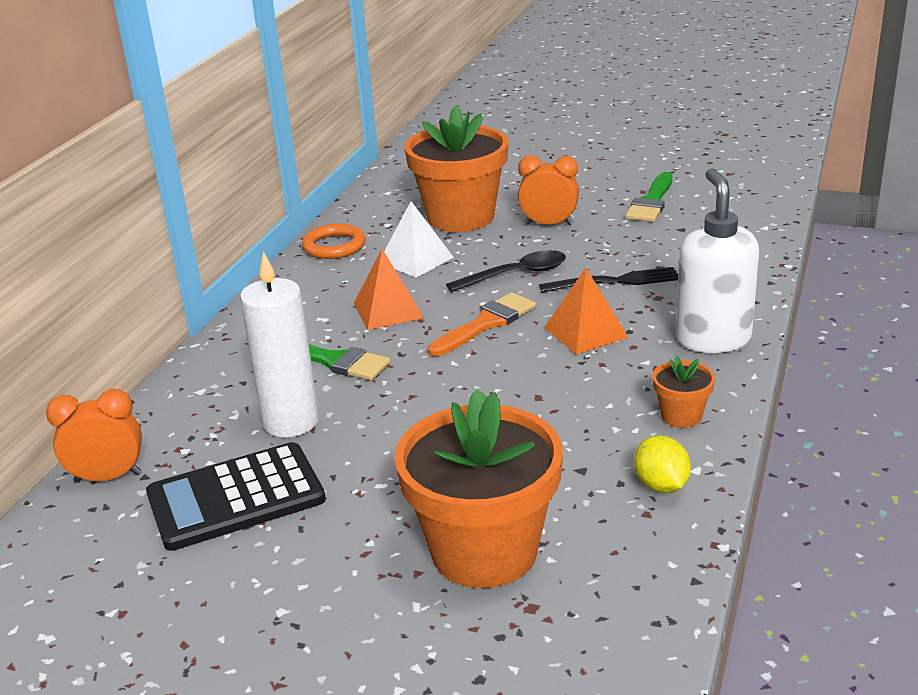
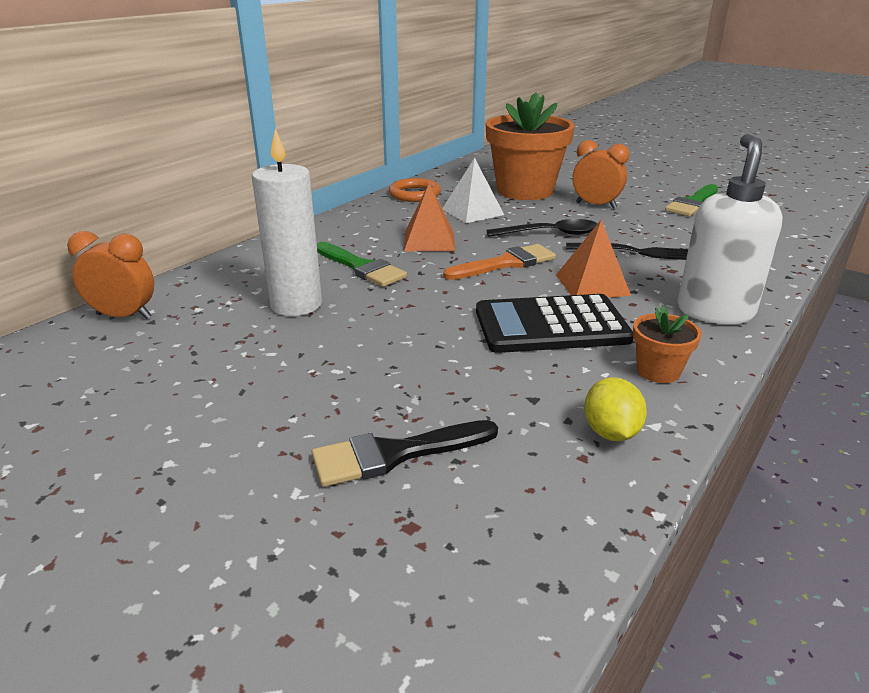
camera: 15 degrees right, 0 degrees up
black calculator [146,442,326,551] -> black calculator moved to [476,294,633,353]
orange flower pot [394,389,563,588] -> black brush [312,420,498,487]

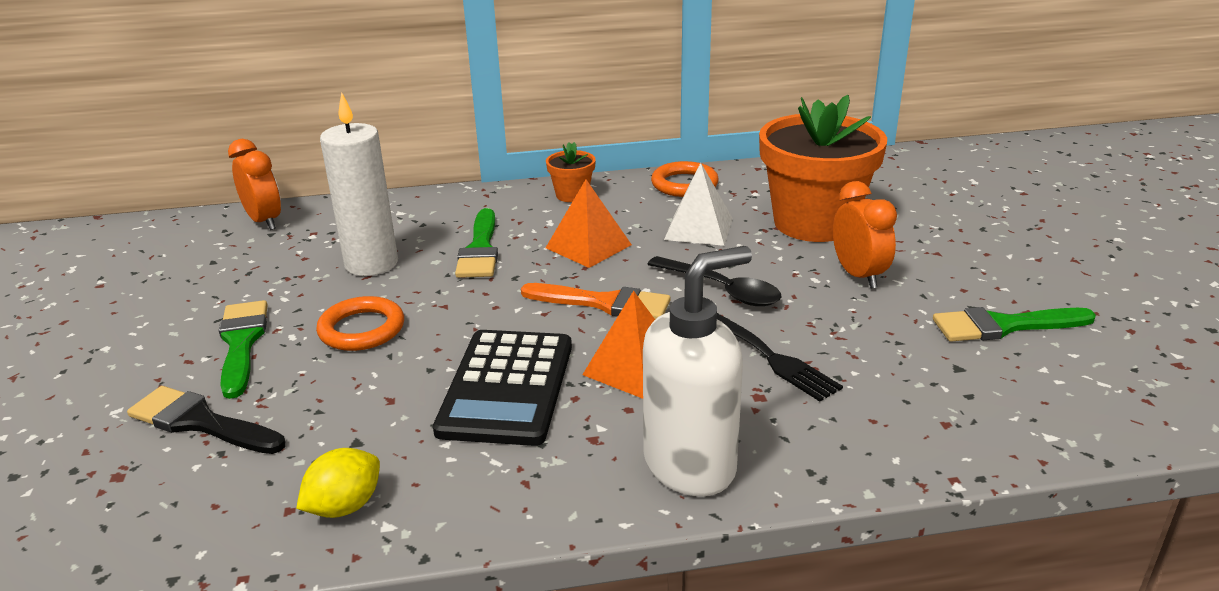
camera: 45 degrees right, 0 degrees up
black calculator [476,294,633,353] -> black calculator turned 120 degrees counterclockwise [433,330,572,446]
orange flower pot [633,305,702,383] -> orange flower pot moved to [546,142,596,202]
none -> green brush [219,300,268,399]
none -> orange ring [316,296,404,351]

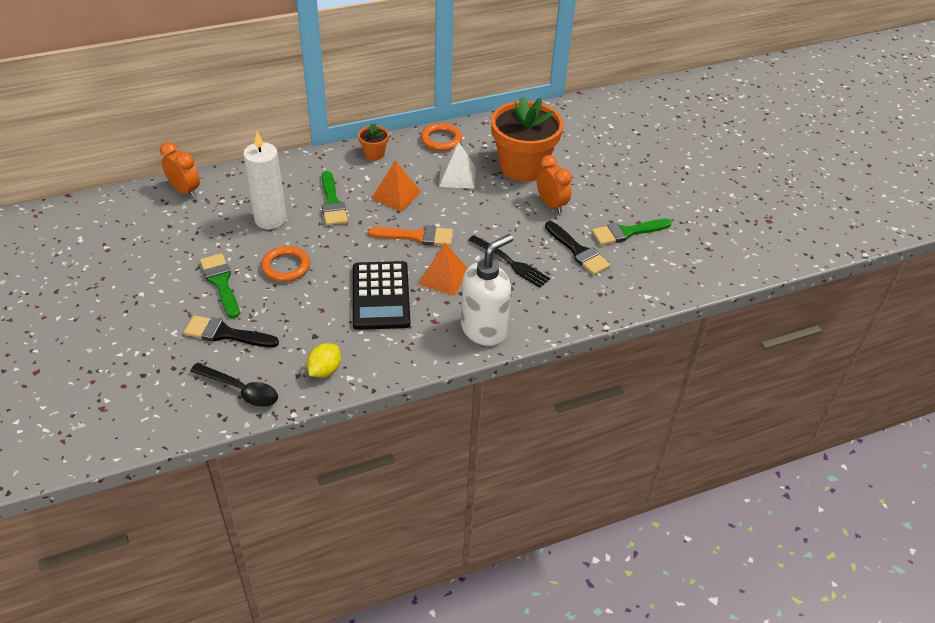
camera: 15 degrees left, 15 degrees up
black spoon [647,256,781,306] -> black spoon moved to [190,363,278,407]
none -> black brush [545,221,610,275]

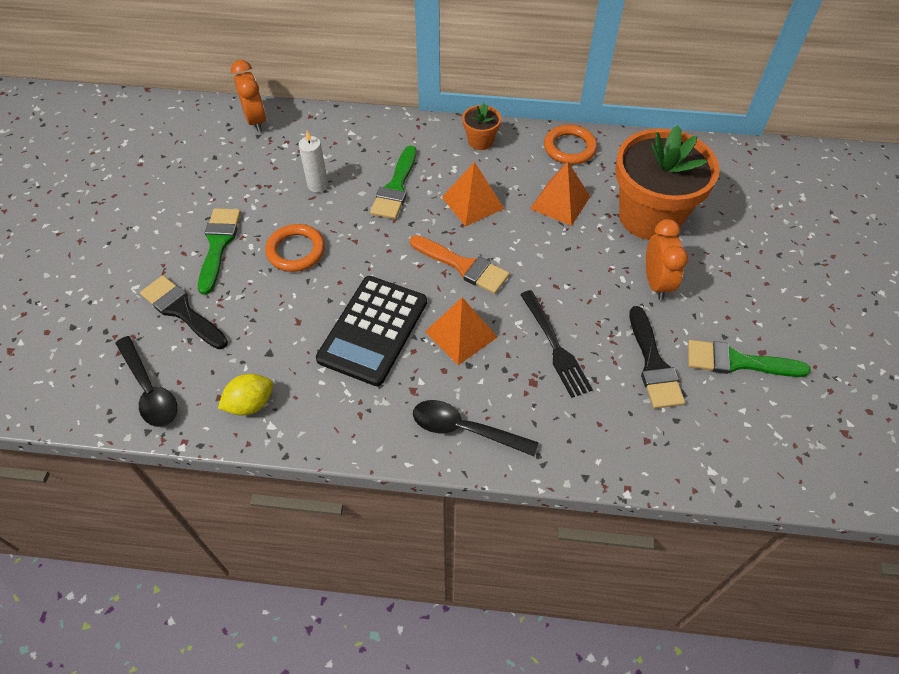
camera: 30 degrees right, 10 degrees up
white candle [243,132,286,229] -> white candle [299,131,328,192], size x0.55
white pyramid [439,142,476,189] -> orange pyramid [530,162,591,226]
white soap dispenser [461,234,513,346] -> black spoon [413,400,539,456]

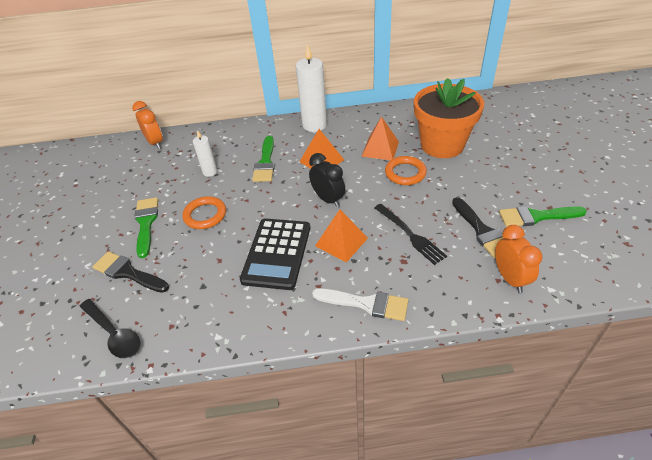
camera: 10 degrees left, 10 degrees down
yellow lemon [218,374,273,415] -> none
orange brush [410,235,509,294] -> black clock [309,153,345,207]
black spoon [413,400,539,456] -> white brush [312,288,408,321]
orange flower pot [462,103,501,150] -> white candle [296,44,327,132]
orange ring [544,125,597,165] -> orange ring moved to [385,156,427,185]
orange clock [646,219,688,300] -> orange clock moved to [495,225,542,293]

